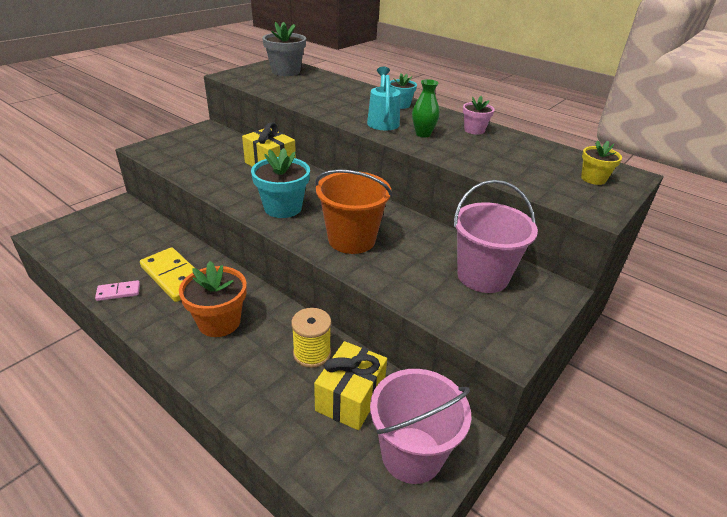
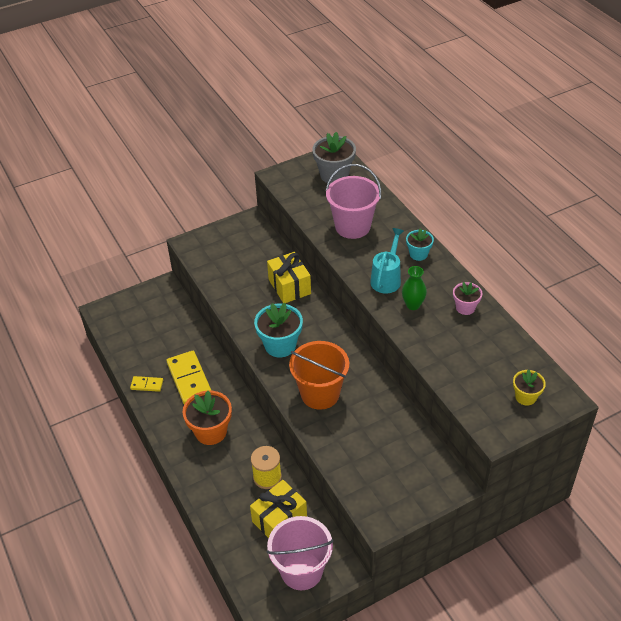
camera: 25 degrees right, 10 degrees up
pink domino [95,280,140,301] -> yellow domino [130,376,163,392]
pink bucket [454,180,538,293] -> pink bucket moved to [326,164,381,239]

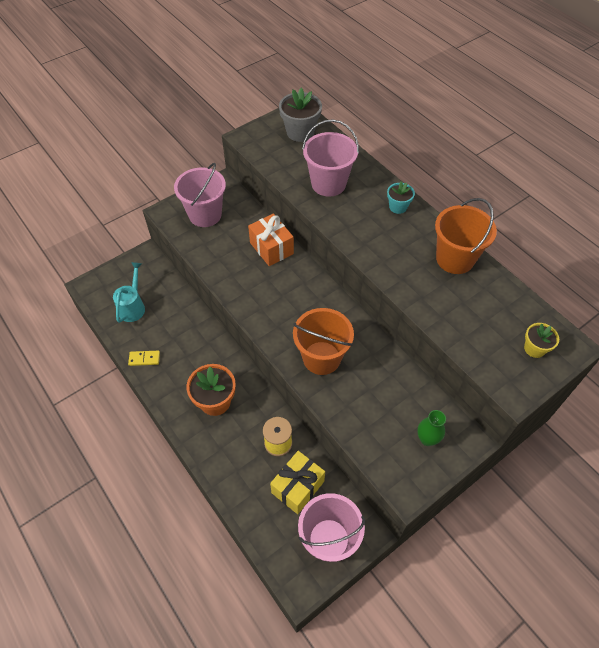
camera: 10 degrees left, 10 degrees up
yellow domino [167,351,212,404] -> none
turquoise flower pot [254,303,303,357] -> none
yellow gift [267,252,311,303] -> orange gift [248,214,294,266]
turquoise watering can [370,228,404,294] -> turquoise watering can moved to [113,262,145,323]
green vase [402,266,427,310] -> green vase moved to [417,410,446,446]
pink flower pot [453,282,482,315] -> orange bucket [435,198,497,274]
none -> pink bucket [174,163,226,227]

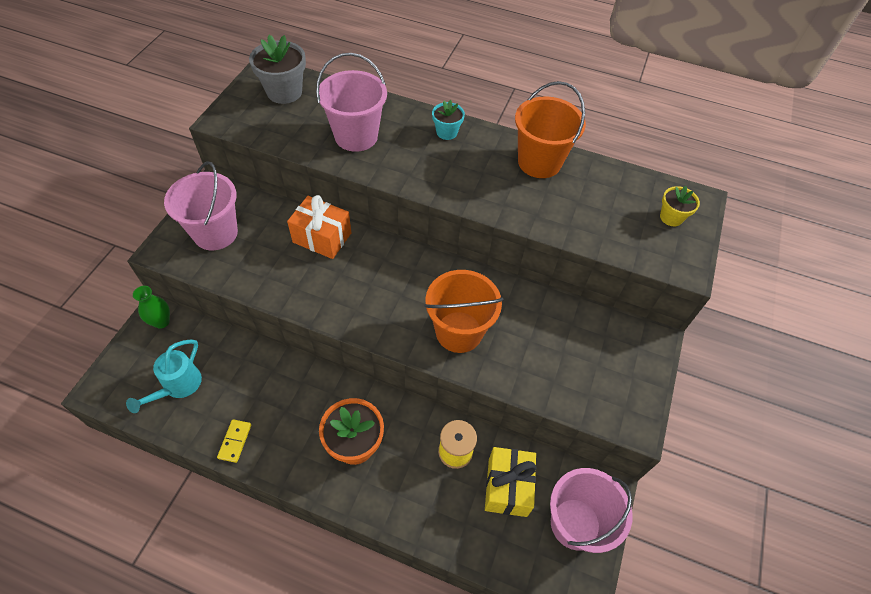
camera: 35 degrees left, 0 degrees up
turquoise watering can [113,262,145,323] -> turquoise watering can turned 135 degrees counterclockwise [126,339,202,413]
yellow domino [128,351,160,366] -> yellow domino turned 45 degrees counterclockwise [217,419,251,463]
green vase [417,410,446,446] -> green vase moved to [133,286,170,329]

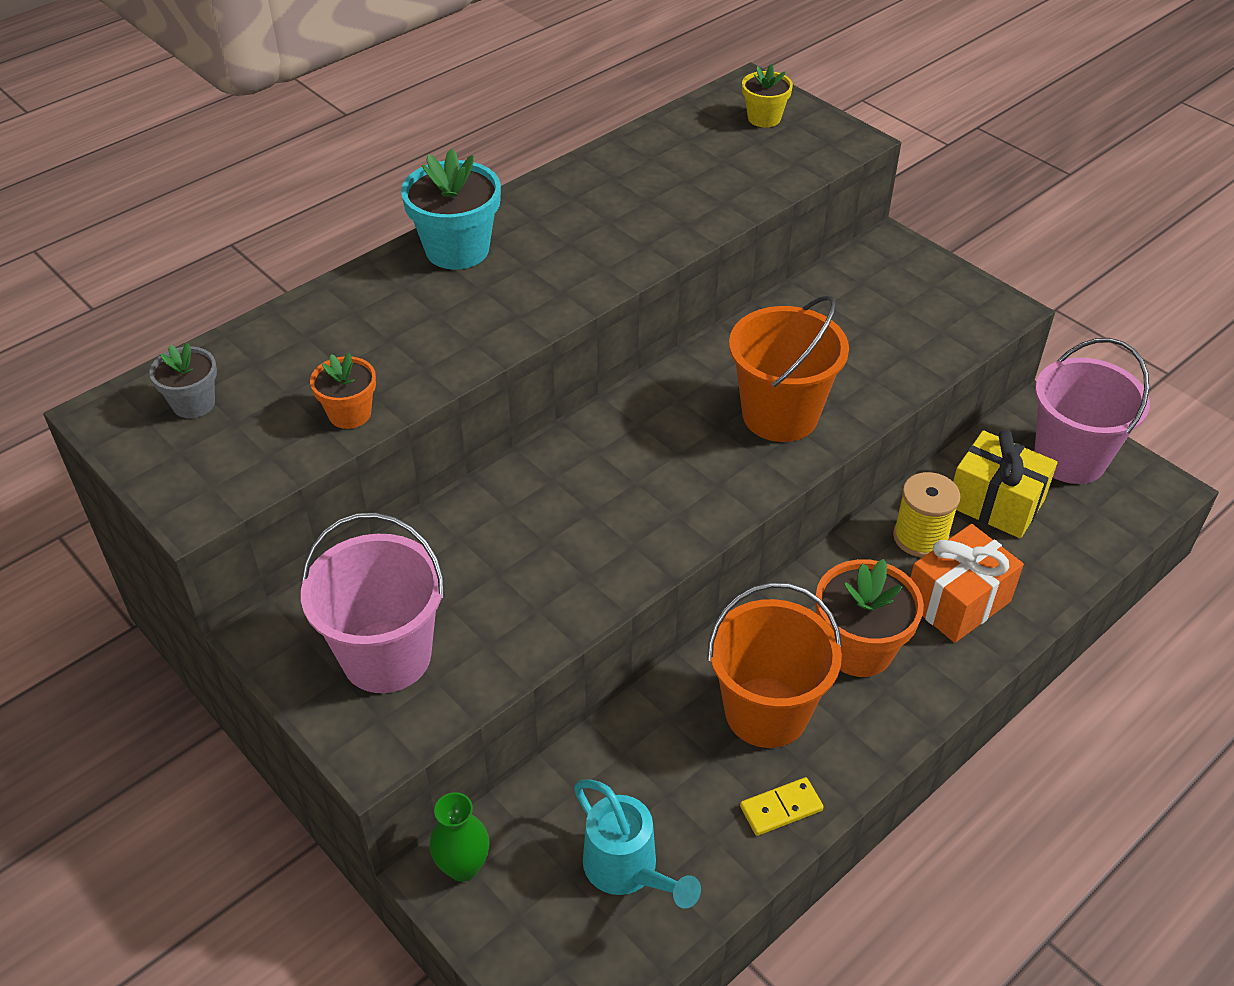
camera: 60 degrees left, 10 degrees down
yellow domino [217,419,251,463] -> yellow domino turned 60 degrees counterclockwise [740,777,824,836]
grey flower pot [249,35,306,104] -> grey flower pot [149,343,217,418], size x0.58
orange gift [287,195,351,259] -> orange gift moved to [910,524,1024,643]
pink bucket [316,53,387,152] -> none
turquoise flower pot [432,100,465,140] -> turquoise flower pot [401,148,501,269], size x1.71
orange bucket [515,81,586,178] -> orange bucket moved to [707,582,842,748]
none -> orange flower pot [310,353,376,429]

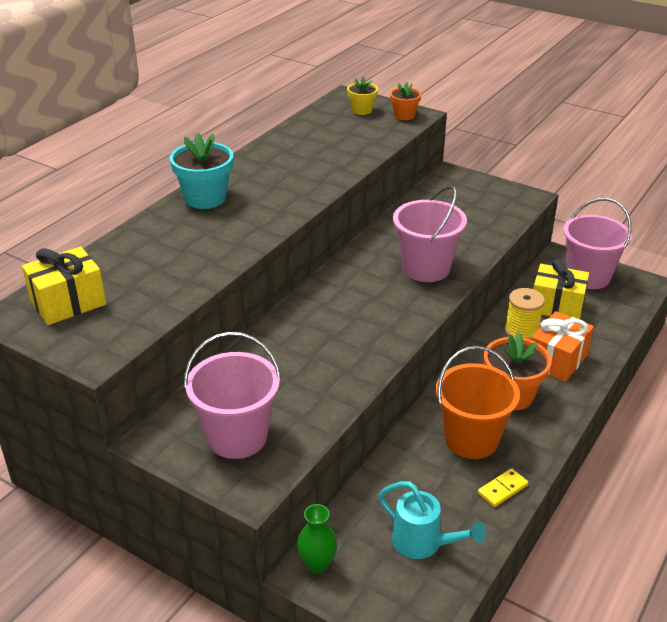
camera: 15 degrees left, 10 degrees down
grey flower pot [149,343,217,418] -> yellow gift [22,247,106,325]
orange flower pot [310,353,376,429] -> orange flower pot moved to [390,82,422,120]
orange bucket [729,295,849,442] -> pink bucket [393,186,467,282]

